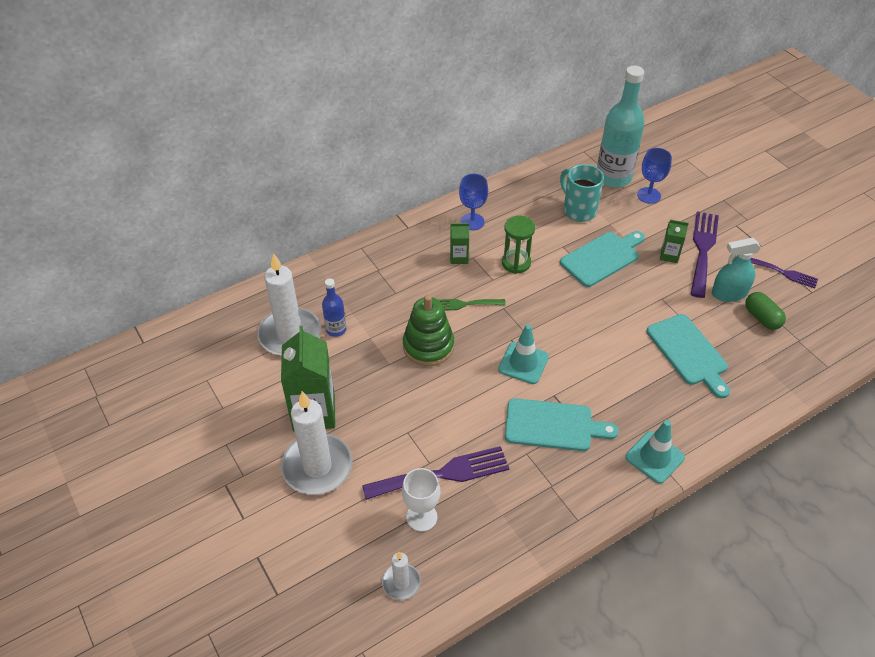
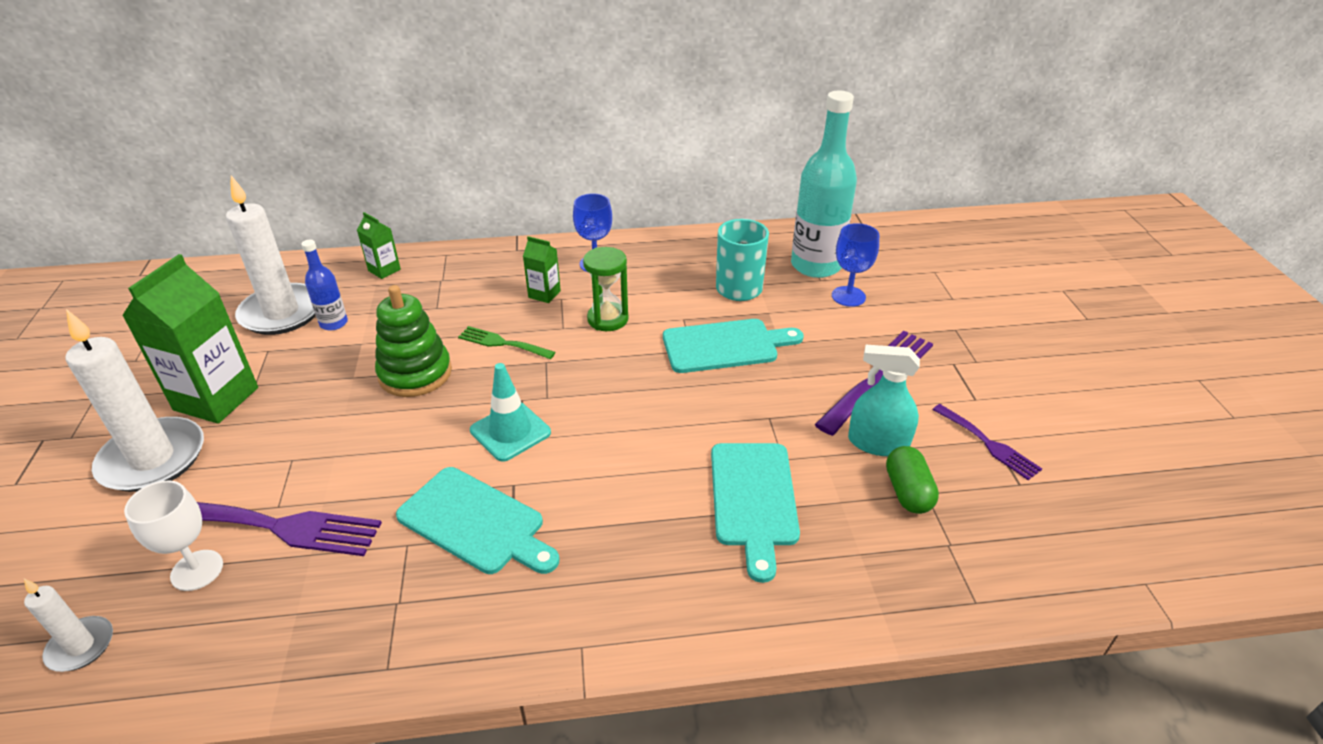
camera: 25 degrees right, 10 degrees down
turquoise traffic cone [625,420,685,484] -> none
green carton [660,219,689,263] -> green carton moved to [357,212,401,279]

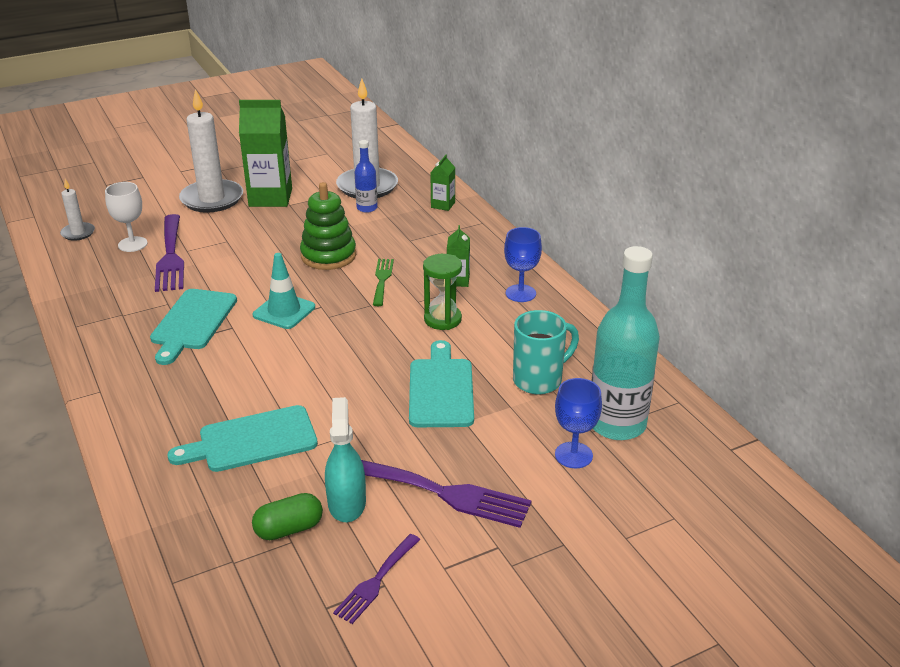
camera: 70 degrees right, 5 degrees down
turquoise cutting board [663,319,804,373] -> turquoise cutting board turned 150 degrees counterclockwise [409,340,474,427]

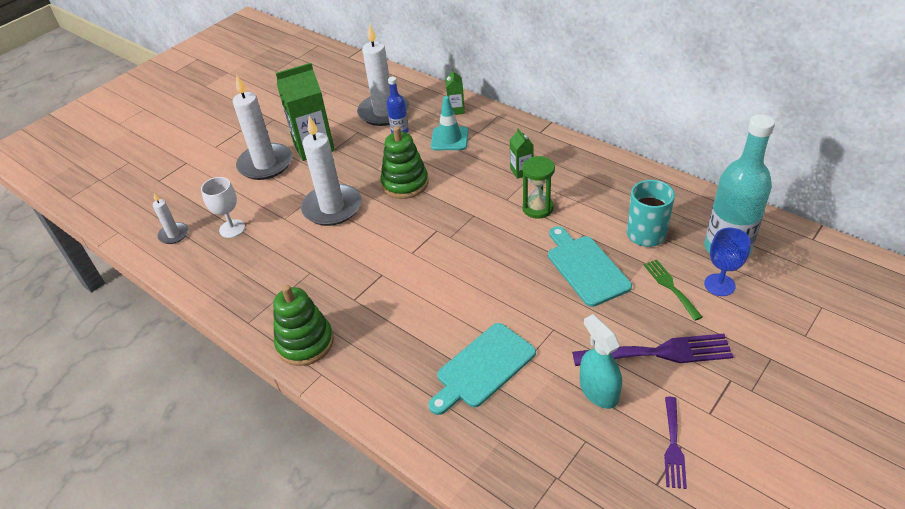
camera: 20 degrees left, 10 degrees up
turquoise cutting board [150,289,237,365] -> none
purple fork [155,214,184,292] -> none
green capsule [252,493,323,540] -> none
turquoise traffic cone [253,253,315,329] -> turquoise traffic cone moved to [431,96,468,150]
green fork [373,259,394,306] -> green fork moved to [644,259,702,321]
blue goblet [504,227,542,302] -> none
none -> green stacking toy [273,285,334,366]
none -> white candle [301,116,361,226]

